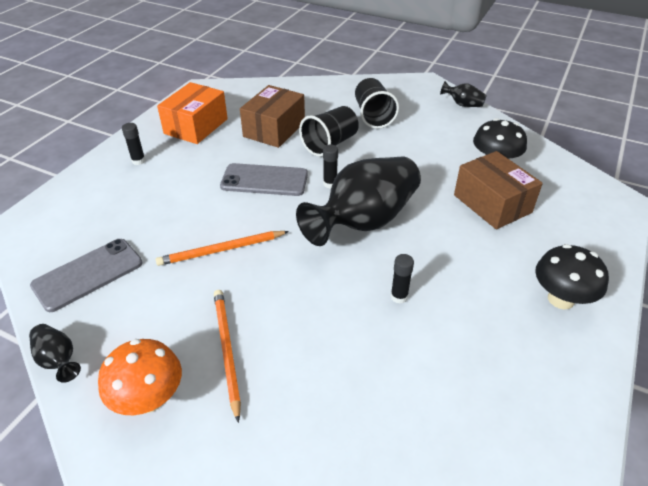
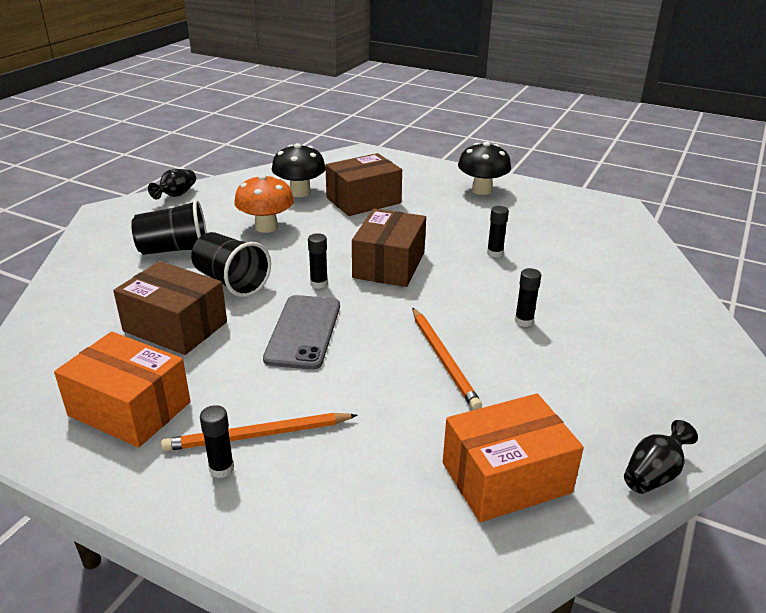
camera: 90 degrees left, 10 degrees down
grey phone [30,239,143,312] -> orange box [443,393,584,522]
orange mushroom [98,339,182,415] -> orange mushroom moved to [234,174,294,233]
orange pencil [214,290,241,423] -> orange pencil moved to [161,413,357,451]
black vase [296,157,421,246] -> brown box [352,209,426,287]
none -> black glue stick [515,268,541,327]

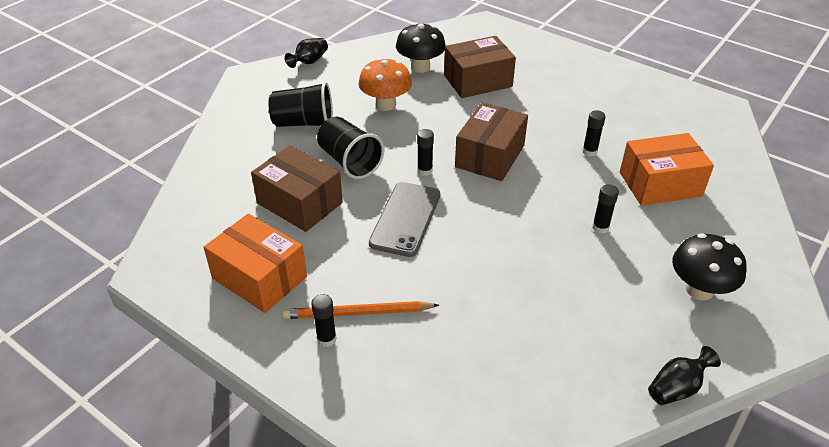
camera: 10 degrees right, 10 degrees up
orange pencil [412,308,482,410] -> none
orange box [443,393,584,522] -> orange box moved to [620,133,714,206]
black mushroom [458,142,511,195] -> black mushroom moved to [672,233,747,300]

